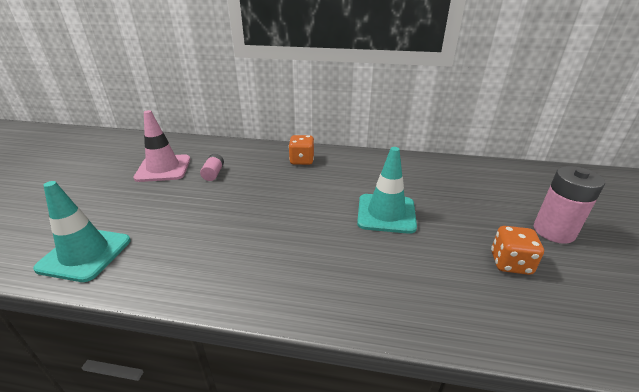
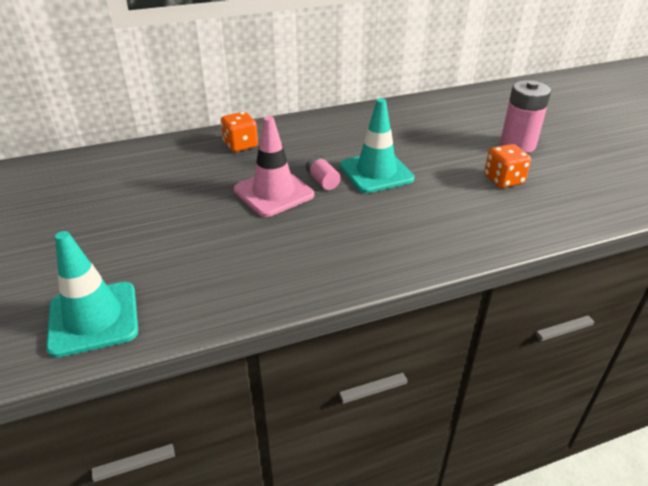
camera: 30 degrees left, 5 degrees up
pink traffic cone [133,110,190,182] -> pink traffic cone moved to [234,116,314,217]
pink battery [200,154,224,181] -> pink battery moved to [306,155,341,190]

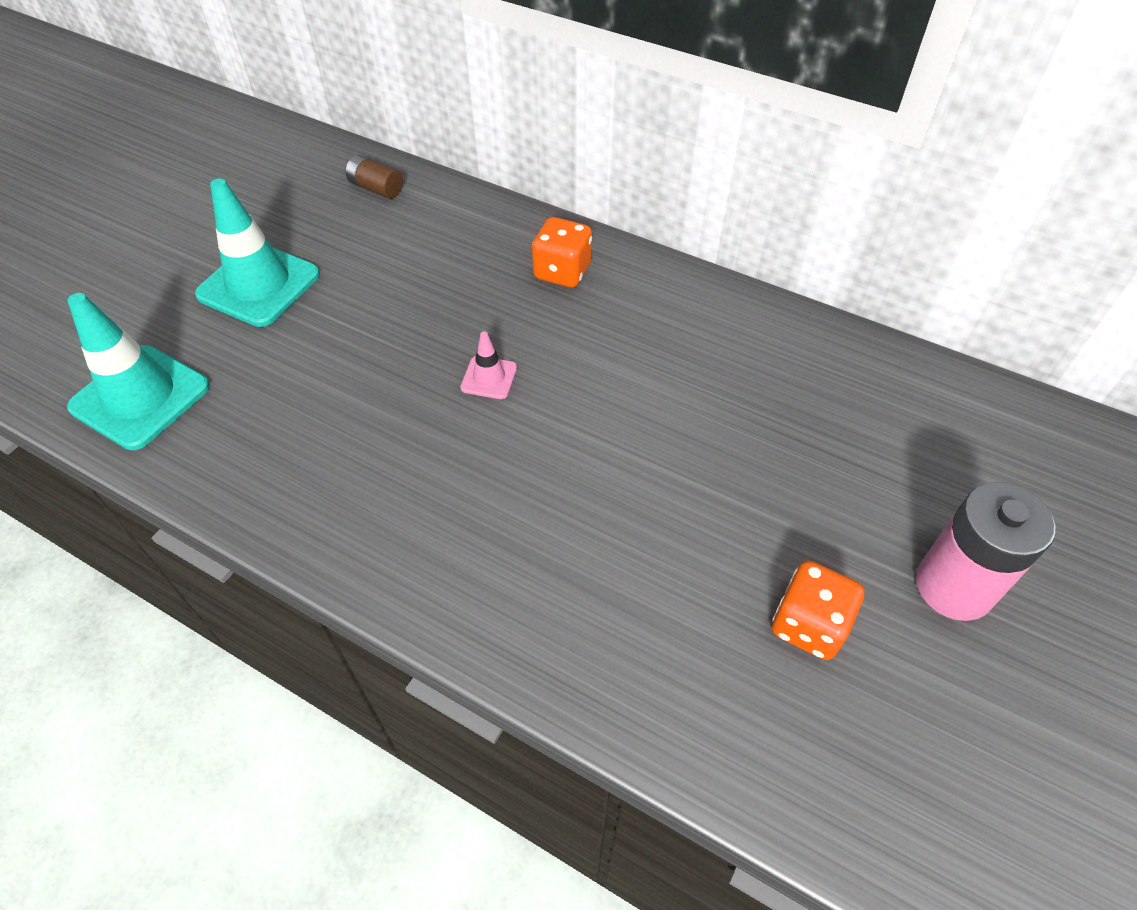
camera: 50 degrees right, 15 degrees up
pink traffic cone [234,116,314,217] -> pink traffic cone [460,331,517,399], size x0.47
pink battery [306,155,341,190] -> none
turquoise traffic cone [340,98,415,193] -> turquoise traffic cone moved to [195,178,320,327]
none -> brown battery [346,155,403,199]

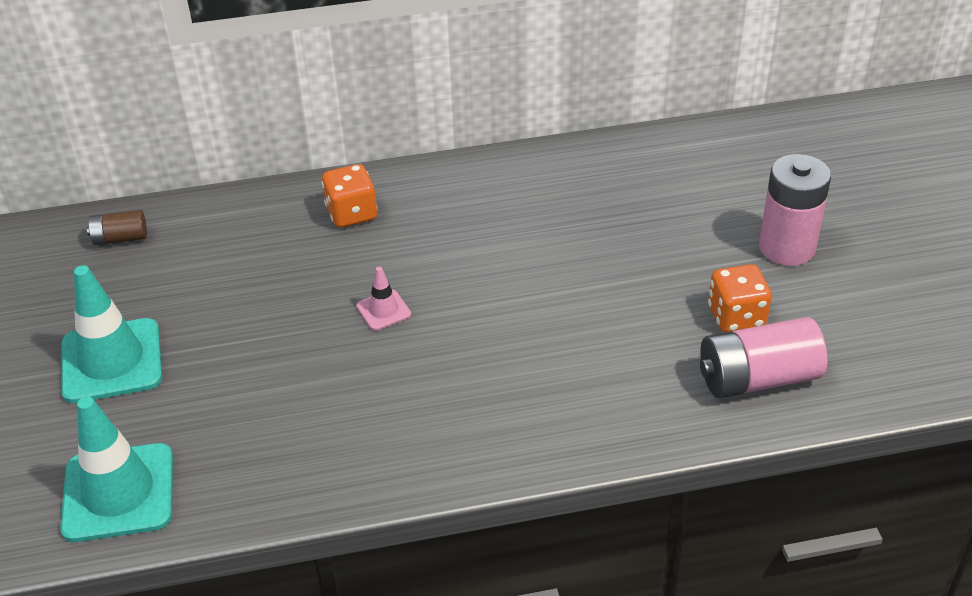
camera: 40 degrees left, 10 degrees down
none -> pink battery [700,317,828,398]

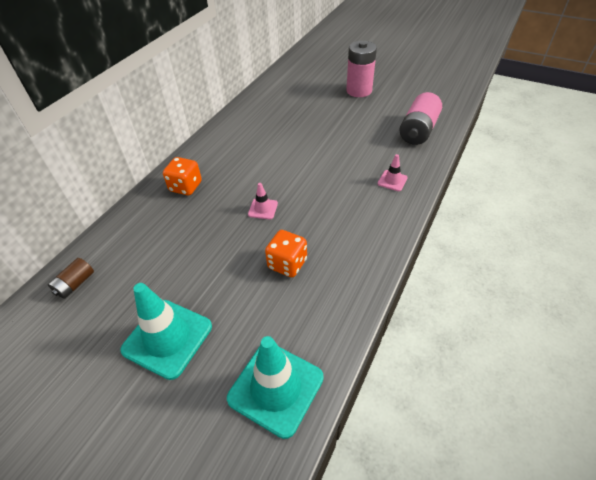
camera: 50 degrees left, 5 degrees up
orange dice [708,264,772,332] -> orange dice moved to [265,230,307,277]
none -> pink traffic cone [378,154,408,191]

